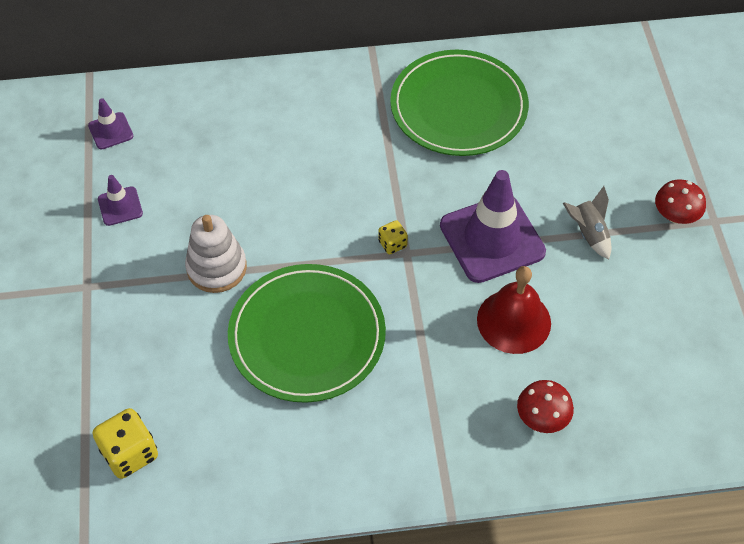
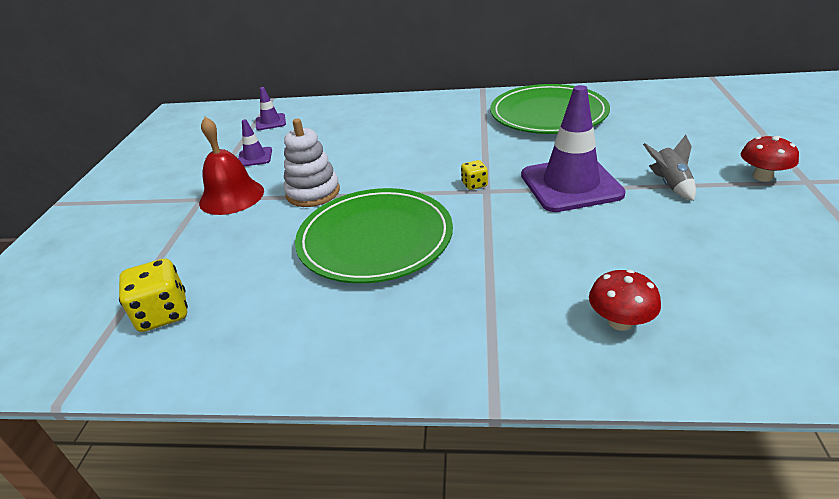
camera: 15 degrees right, 20 degrees down
red bell [477,266,551,354] -> red bell moved to [199,117,264,215]

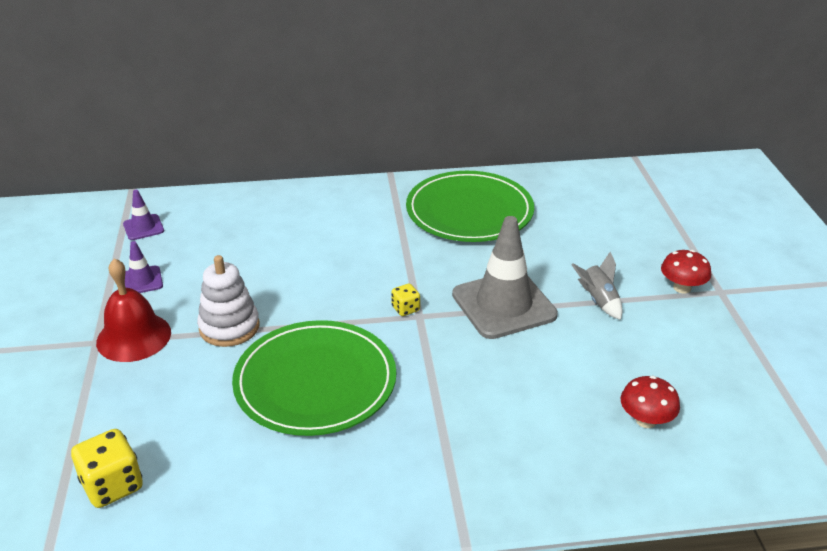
camera: 15 degrees left, 0 degrees up
purple traffic cone [521,85,626,212] -> grey traffic cone [452,216,558,339]
red mushroom [589,270,661,331] -> red mushroom moved to [621,376,680,428]

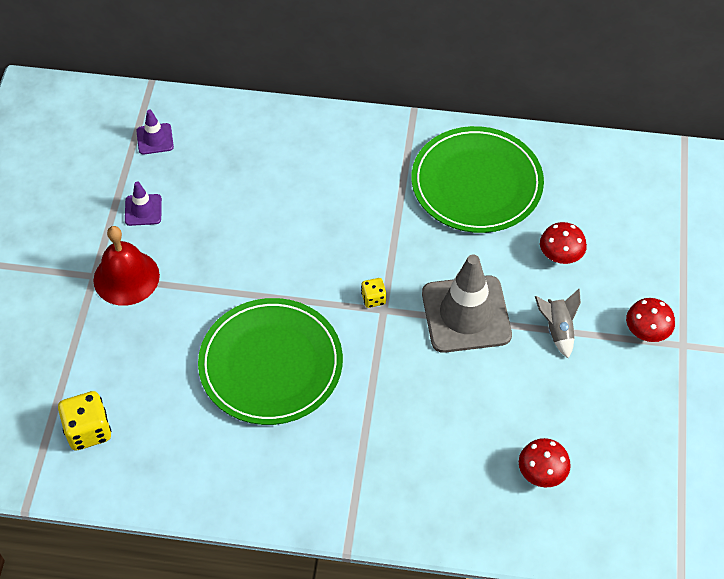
camera: 15 degrees right, 20 degrees up
white stacking toy [197,255,260,347] -> none
none -> red mushroom [540,222,587,264]

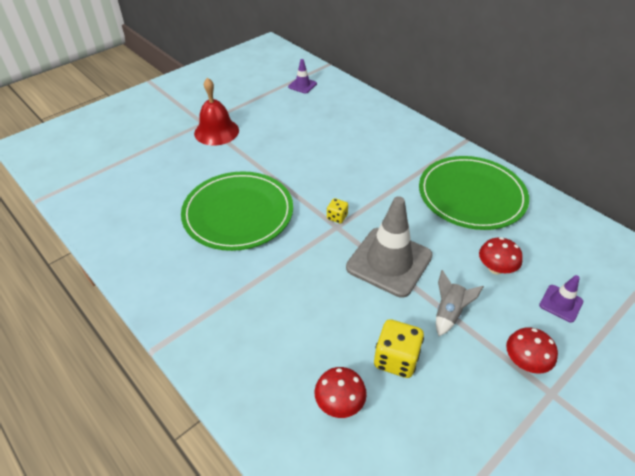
camera: 40 degrees right, 10 degrees down
yellow dice [58,391,111,450] -> yellow dice moved to [374,319,424,378]
purple traffic cone [125,181,162,226] -> purple traffic cone moved to [539,275,583,323]

